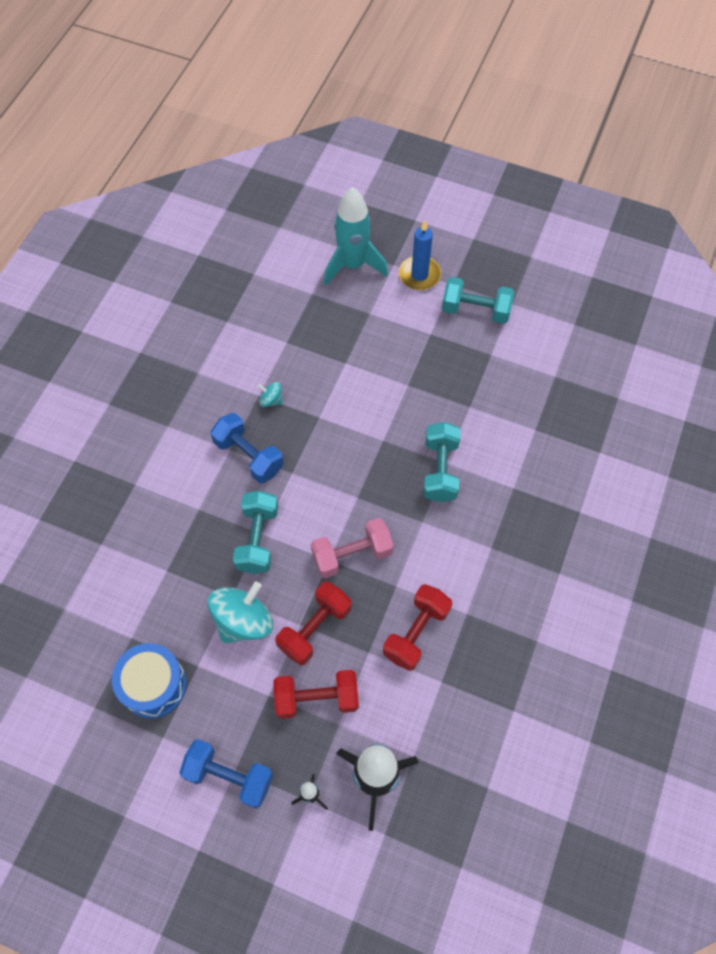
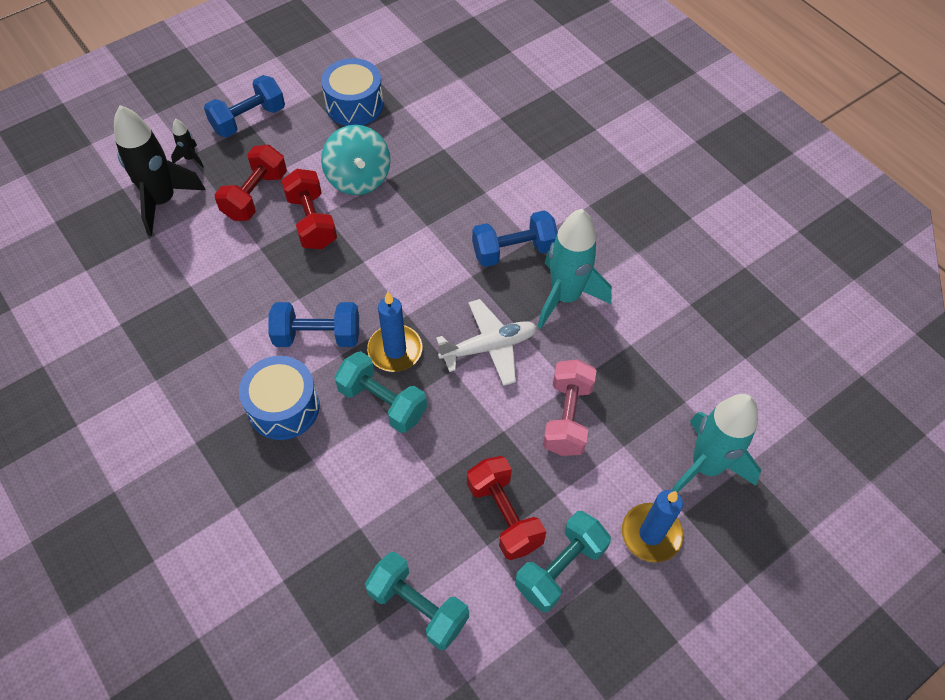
camera: 120 degrees right, 5 degrees down
turquoise dumbbell [233,491,278,574] -> turquoise dumbbell moved to [365,552,469,650]
turquoise spinning top [257,382,283,407] -> turquoise rocket [537,209,612,329]
pink dumbbell [311,518,394,579] -> pink dumbbell moved to [543,359,596,456]
red dumbbell [383,584,452,671] -> red dumbbell moved to [467,456,546,560]
none -> blue drum [239,356,320,440]
none -> blue dumbbell [268,302,359,347]
none -> blue candle [367,292,422,372]
none -> white plane [436,299,537,386]

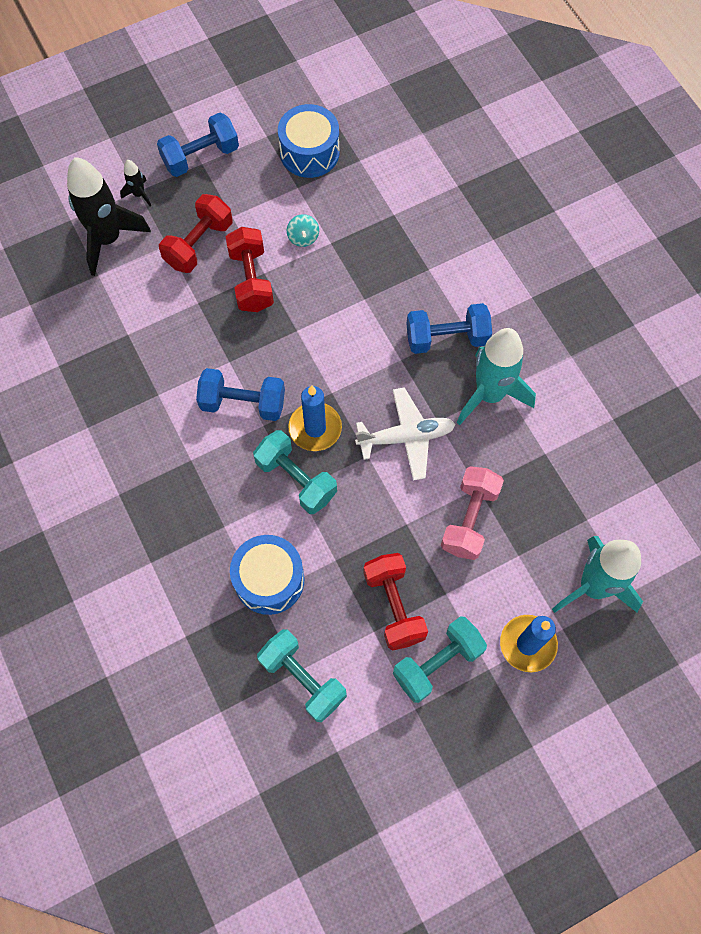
camera: 10 degrees right, 10 degrees up
blue drum [239,356,320,440] -> blue drum moved to [230,535,304,615]
turquoise spinning top [321,125,391,195] -> turquoise spinning top [287,214,319,247], size x0.47

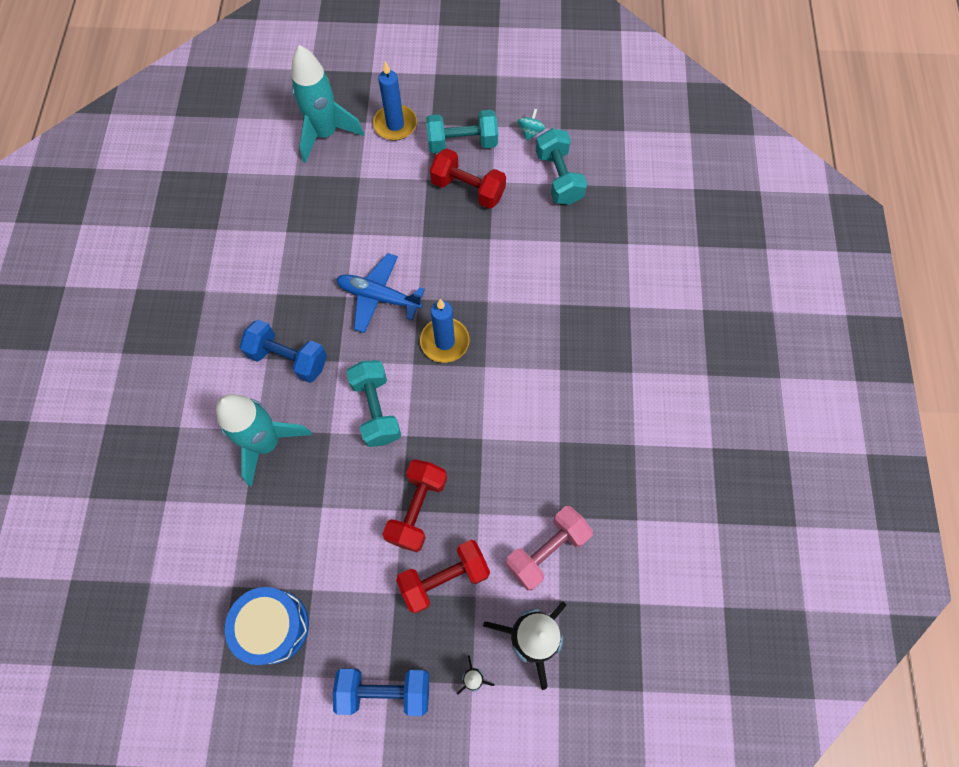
camera: 150 degrees left, 0 degrees up
blue dumbbell [196,368,285,421] -> none
blue drum [230,535,304,615] -> none
turquoise dumbbell [253,430,337,514] -> turquoise dumbbell moved to [346,360,401,447]
turquoise spinning top [287,214,319,247] -> turquoise spinning top moved to [517,109,545,141]
white plane [355,387,455,481] -> blue plane [336,253,425,333]
red dumbbell [363,553,428,651] -> red dumbbell turned 75 degrees counterclockwise [430,148,506,209]
pink dumbbell [441,466,504,560] -> pink dumbbell moved to [505,506,593,591]
turquoise rocket [457,328,536,425] -> turquoise rocket moved to [216,394,312,486]

